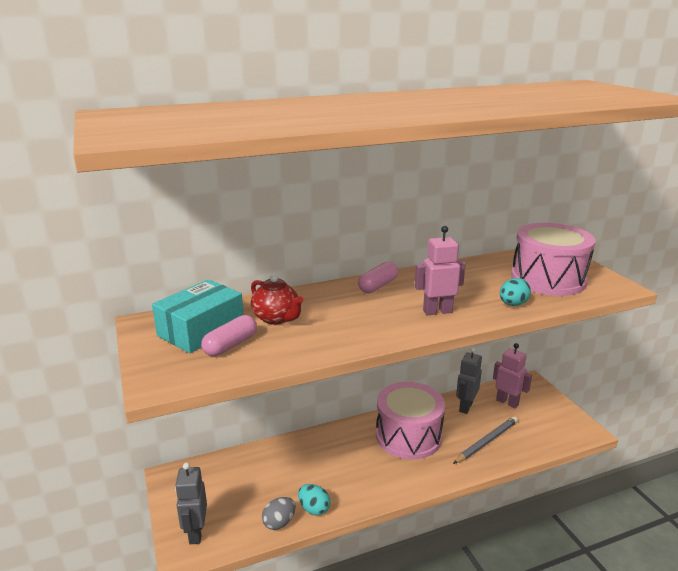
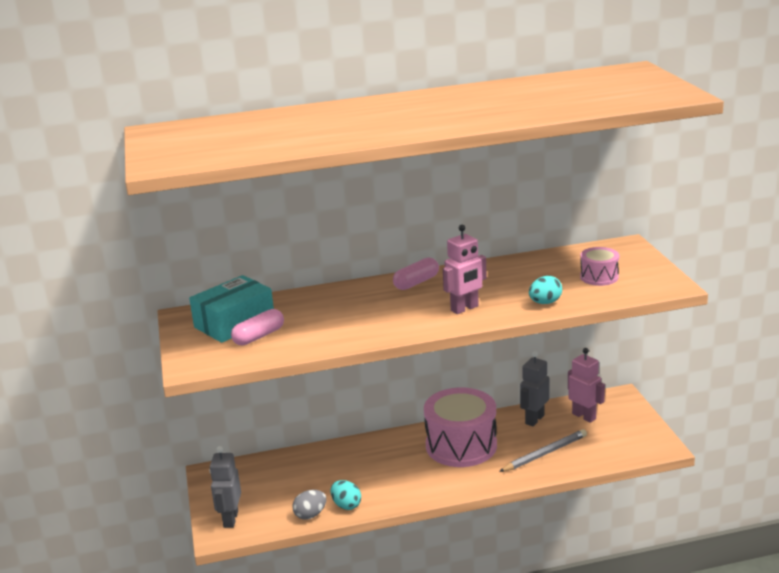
camera: 10 degrees right, 0 degrees up
red teapot [251,275,303,325] -> none
pink robot [415,226,466,315] -> pink robot turned 150 degrees clockwise [443,225,487,314]
pink drum [511,223,596,296] -> pink drum [580,247,619,286], size x0.49

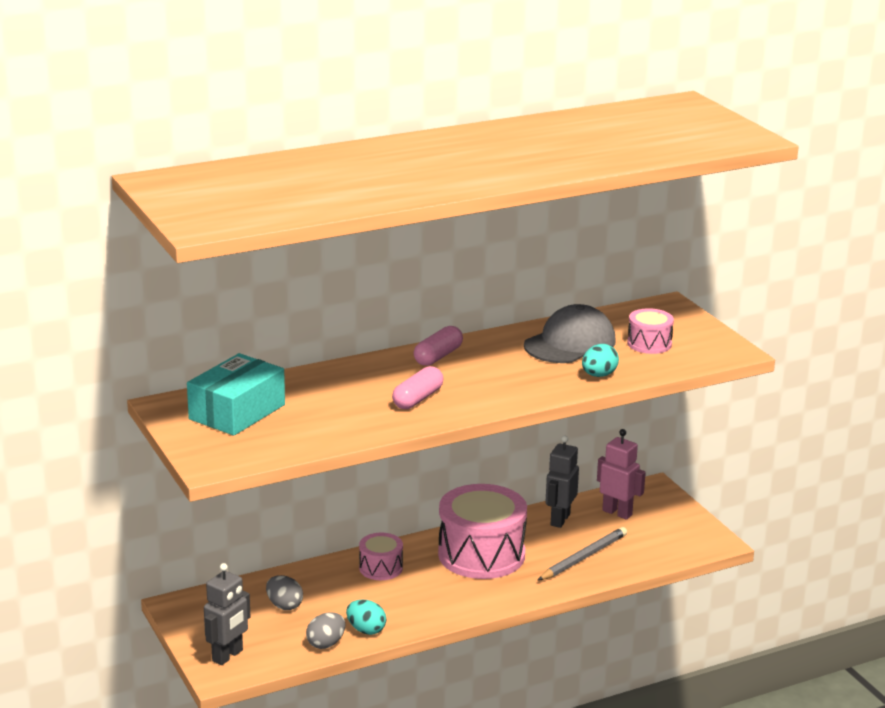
camera: 15 degrees left, 0 degrees up
grey robot [209,446,241,528] -> grey robot turned 135 degrees counterclockwise [204,563,250,665]
pink capsule [231,309,284,346] -> pink capsule moved to [392,366,443,409]
pink robot [443,225,487,314] -> none
none -> grey egg [266,575,303,610]
none -> pink drum [359,533,403,580]
none -> grey cap [524,304,616,363]

